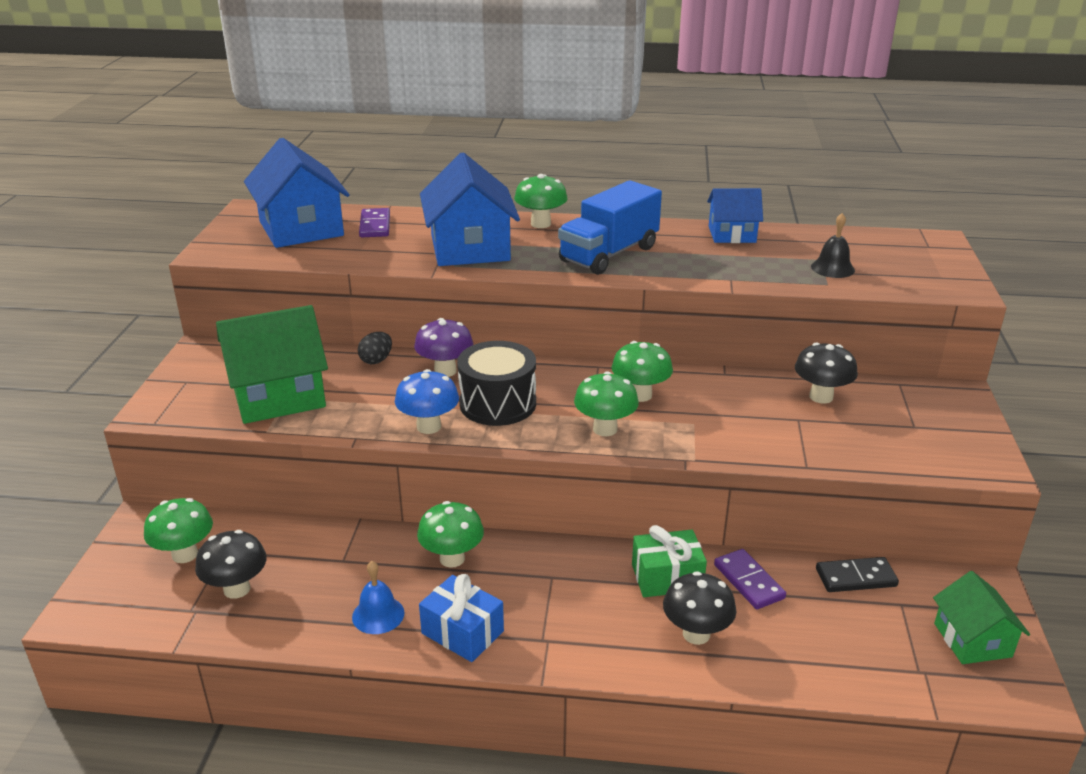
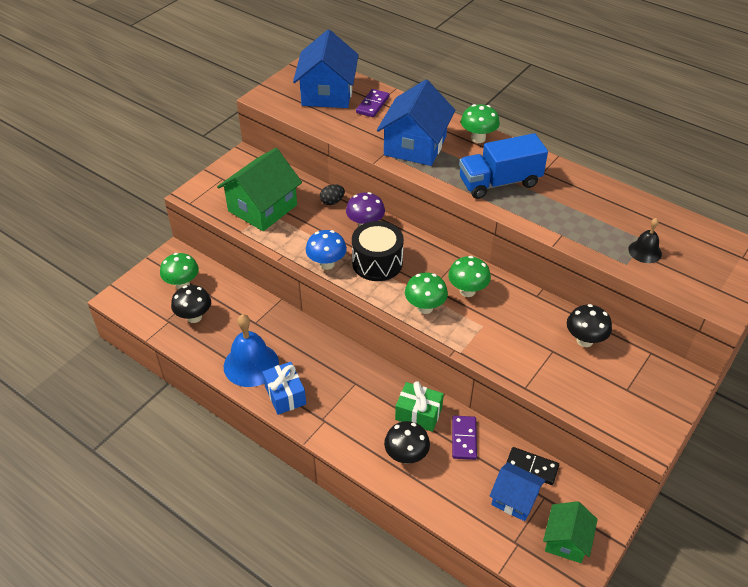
camera: 30 degrees right, 15 degrees up
green house [216,305,328,424] -> green house turned 60 degrees counterclockwise [217,148,302,231]
blue bell [352,561,405,634] -> blue bell [224,314,279,387], size x1.81
green mushroom [417,501,484,568] -> none
blue house [707,188,763,243] -> blue house moved to [490,462,546,521]

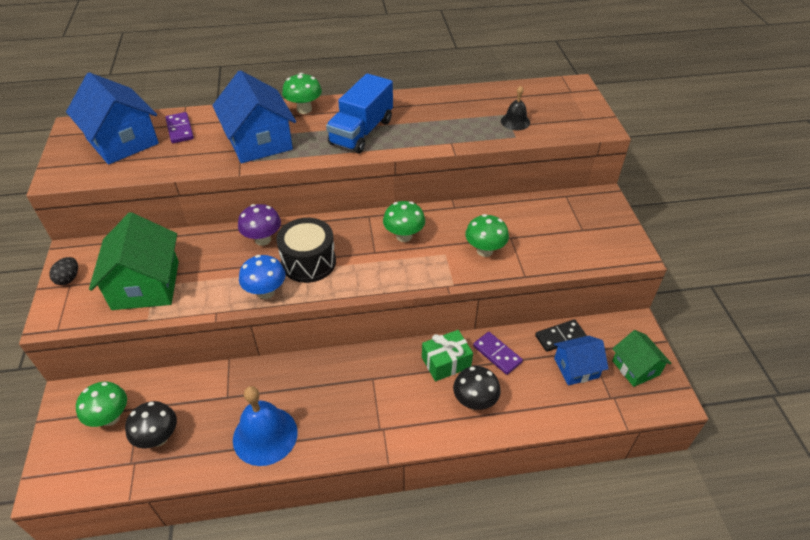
camera: 45 degrees left, 0 degrees up
blue gift [263,362,306,415] -> none
black egg [320,184,345,205] -> black egg moved to [49,257,78,285]
green mushroom [405,273,448,314] -> green mushroom moved to [465,214,509,257]
black mushroom [567,304,612,347] -> none

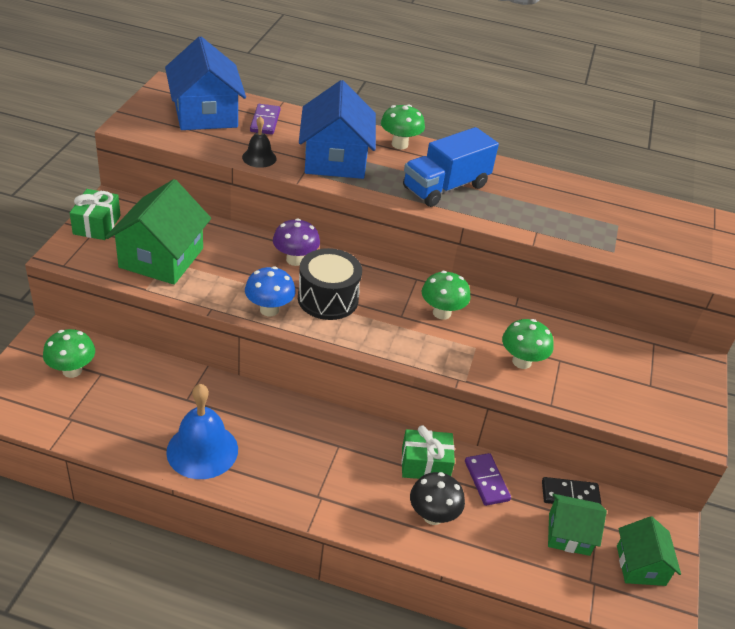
camera: 20 degrees right, 5 degrees down
black egg [49,257,78,285] -> green gift [70,189,121,240]
black mushroom [125,401,177,448] -> none
black bell [501,86,530,130] -> black bell moved to [242,116,277,168]
blue house [554,336,609,385] -> green house [548,494,607,556]

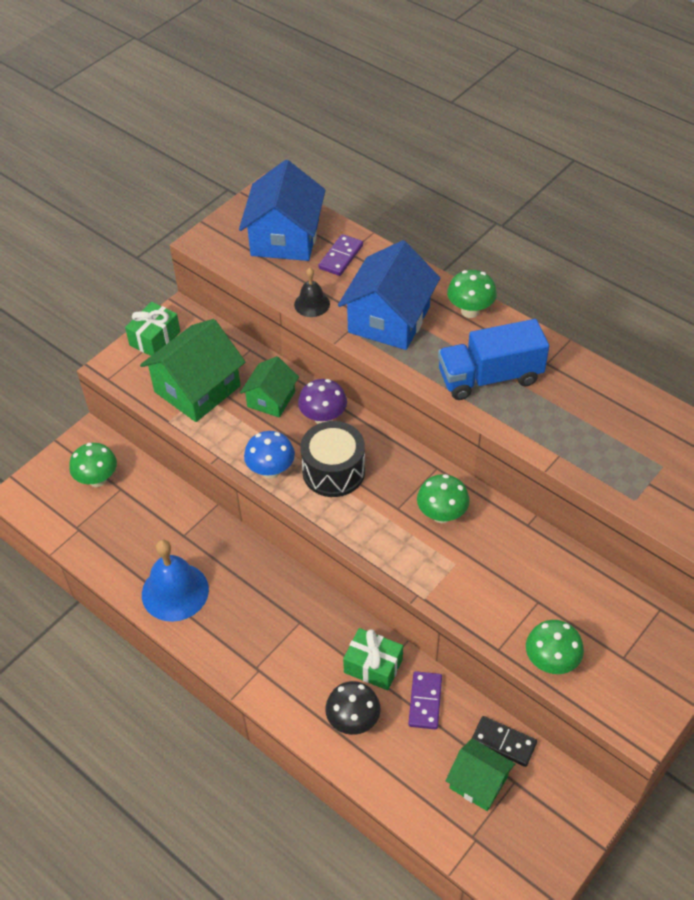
camera: 30 degrees right, 10 degrees up
green mushroom [502,319,554,369] -> green mushroom moved to [526,620,584,674]
green house [617,516,681,586] -> green house moved to [240,356,299,417]

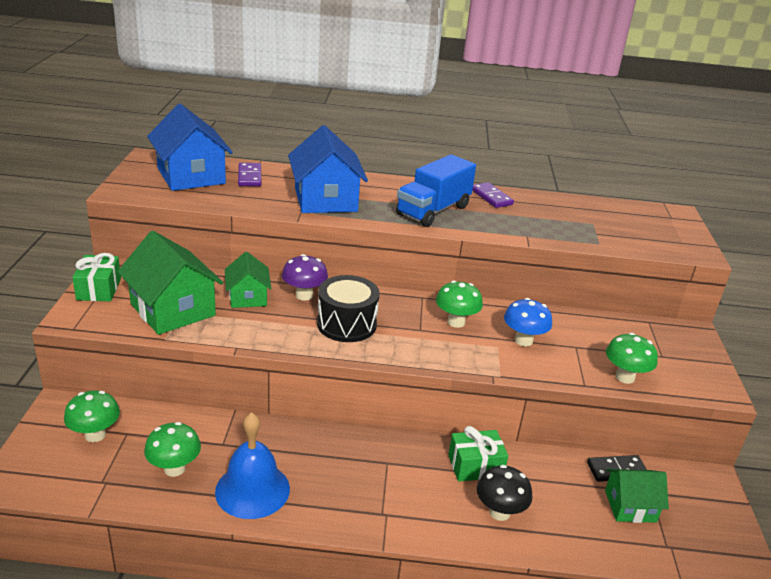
camera: 40 degrees left, 20 degrees down
green house [140,319,245,422] -> green house turned 45 degrees counterclockwise [117,231,223,335]
blue mushroom [244,431,295,479] -> blue mushroom moved to [504,298,552,347]
black bell [294,268,330,317] -> none
purple domino [408,671,442,730] -> purple domino moved to [472,182,514,208]
green mushroom [447,270,497,318] -> green mushroom moved to [144,422,201,477]

